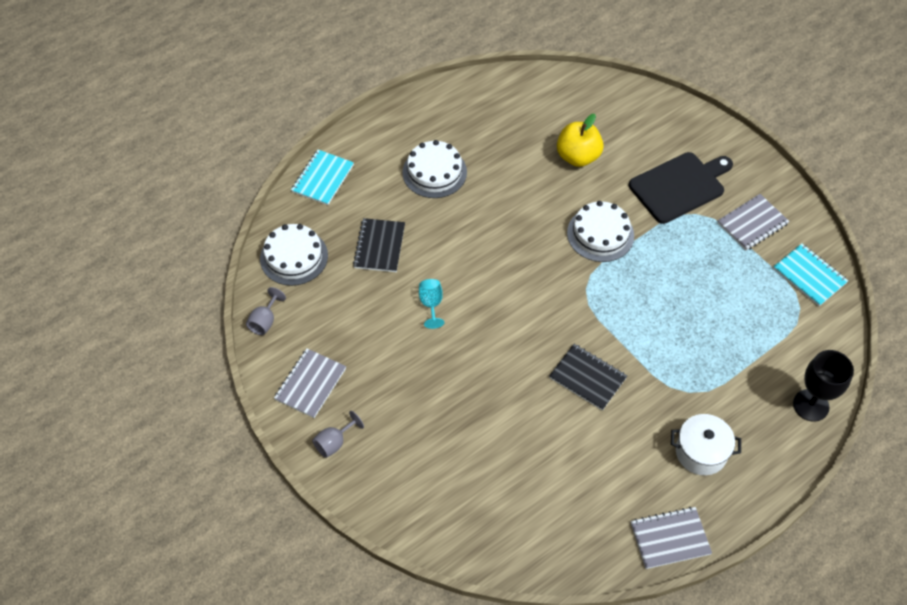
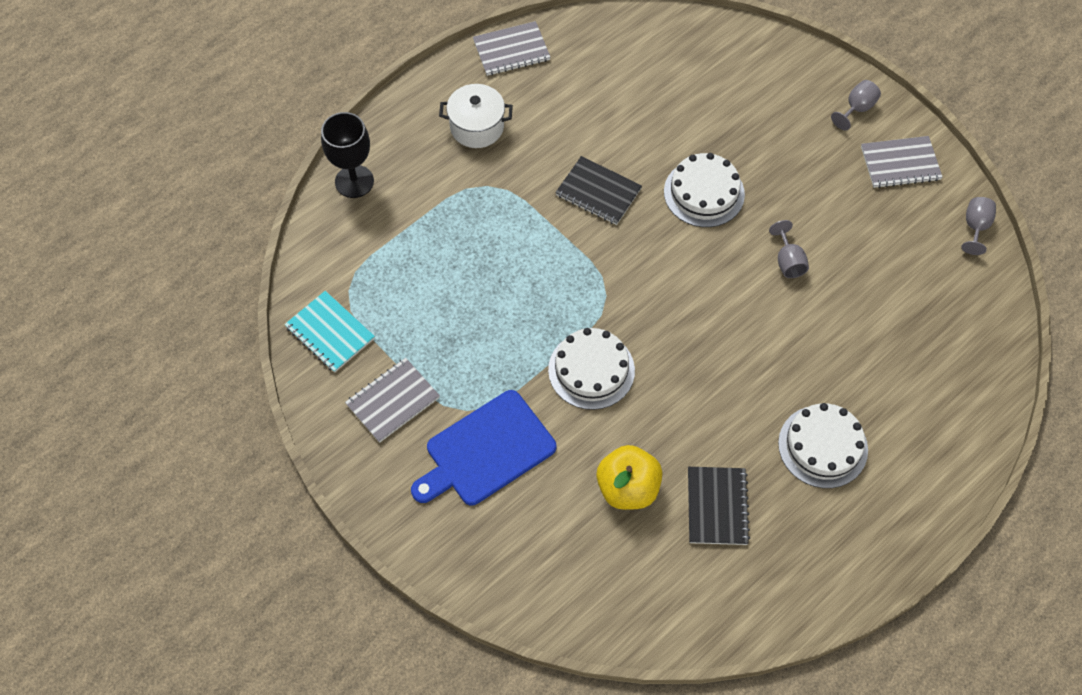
camera: 175 degrees right, 5 degrees up
white cake [260,224,328,286] -> white cake moved to [664,153,745,227]
grey notebook [274,348,346,418] -> grey notebook turned 60 degrees clockwise [861,136,943,188]
turquoise notebook [291,150,354,205] -> none
black notebook [353,218,405,272] -> black notebook moved to [688,467,750,545]
turquoise goblet [419,279,444,329] -> grey goblet [769,220,809,278]
black cutting board [629,152,733,224] -> blue cutting board [411,390,556,505]

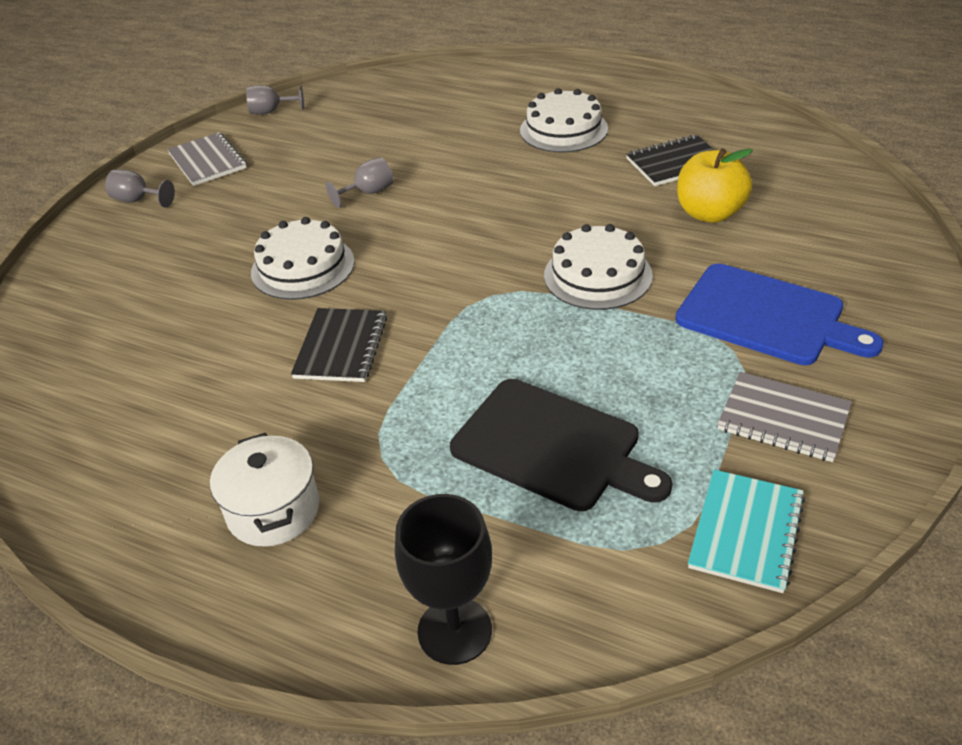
camera: 110 degrees left, 20 degrees down
grey notebook [473,21,551,76] -> none
none -> black cutting board [450,379,672,511]

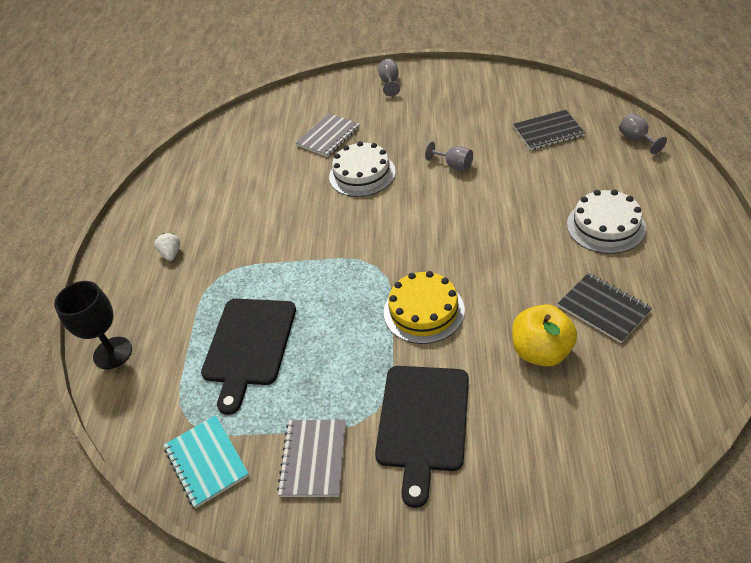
camera: 70 degrees right, 5 degrees up
grey notebook [167,132,247,186] -> grey notebook moved to [296,113,360,157]
white pot [210,433,319,547] -> white strawberry [154,233,180,261]
grey goblet [246,85,304,115] -> grey goblet moved to [619,113,667,154]
black notebook [291,308,387,382] -> black notebook moved to [513,110,585,150]
white cake [544,224,653,310] -> yellow cake [384,271,465,344]
blue cutting board [675,264,884,365] -> black cutting board [375,366,469,508]
turquoise notebook [688,470,805,593] -> turquoise notebook turned 60 degrees clockwise [164,415,249,508]

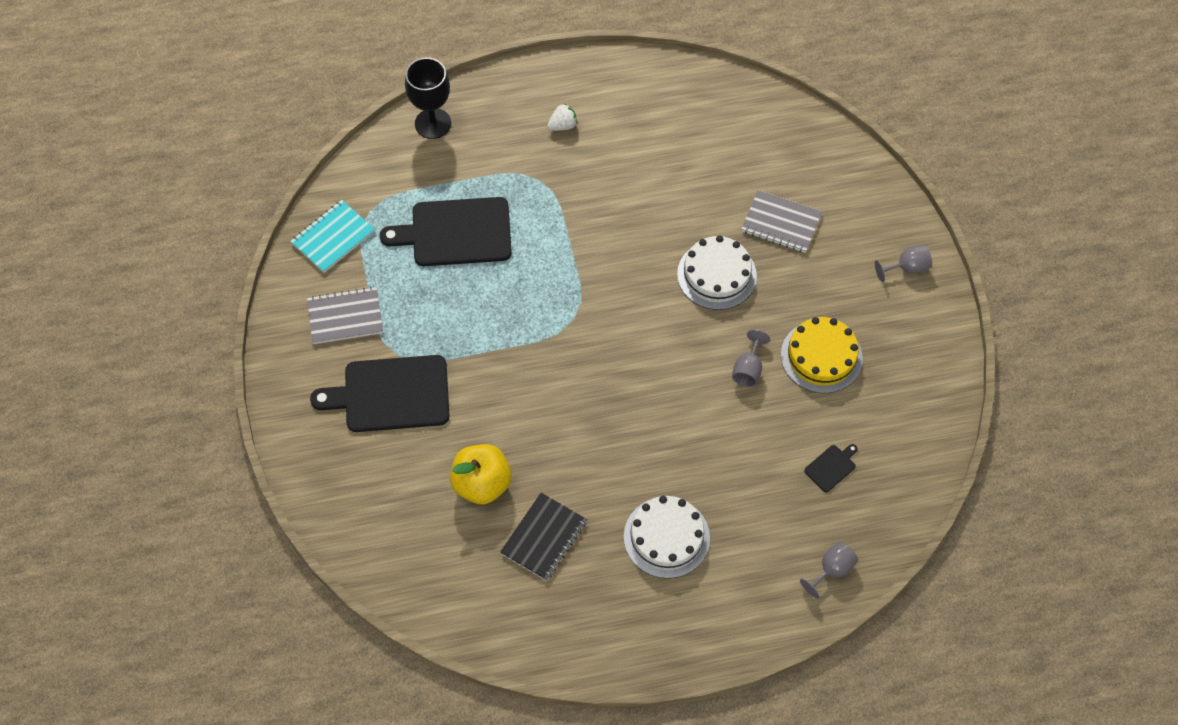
camera: 70 degrees right, 15 degrees up
yellow cake [384,271,465,344] -> yellow cake moved to [781,317,863,393]
black notebook [513,110,585,150] -> black cutting board [804,444,858,492]

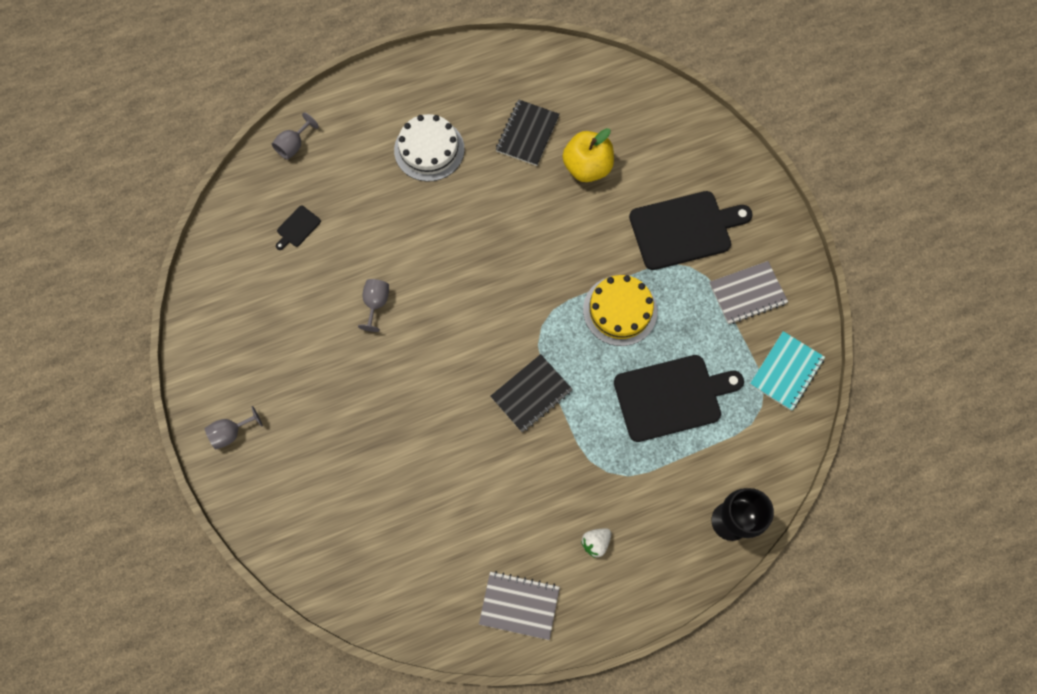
camera: 170 degrees right, 10 degrees up
white cake [677,236,757,310] -> none
grey notebook [741,190,822,253] -> grey notebook moved to [479,571,560,640]
yellow cake [781,317,863,393] -> yellow cake moved to [583,275,657,346]
none -> black notebook [490,354,573,433]

